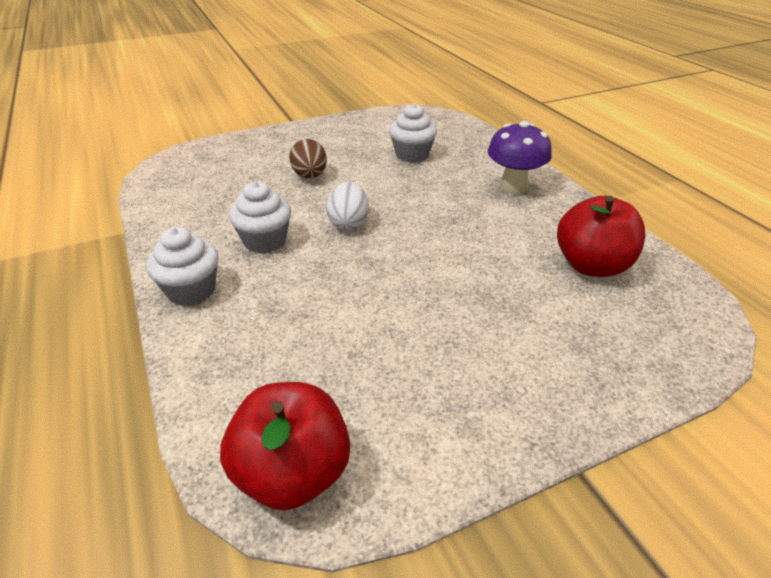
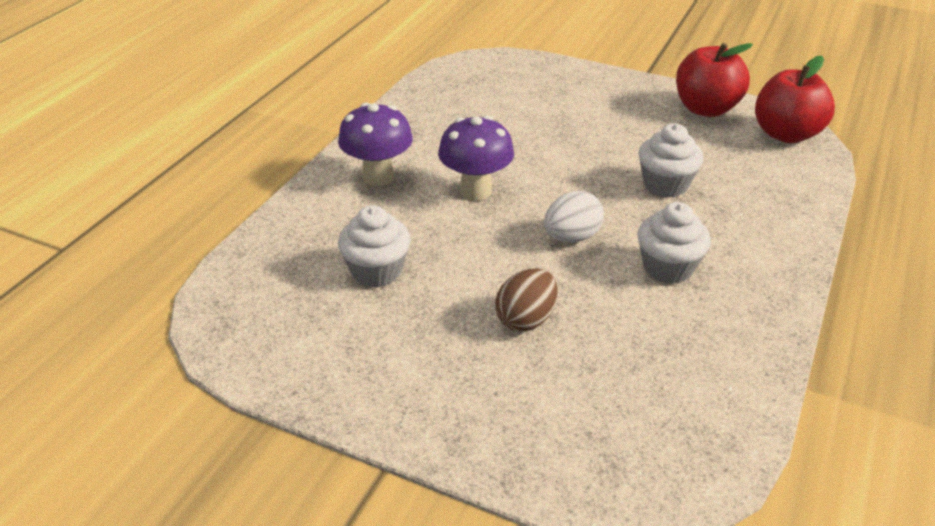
camera: 130 degrees left, 0 degrees up
white cupcake [146,227,219,306] -> white cupcake moved to [638,123,703,198]
red apple [557,196,645,277] -> red apple moved to [676,43,753,117]
none -> purple mushroom [438,116,514,200]

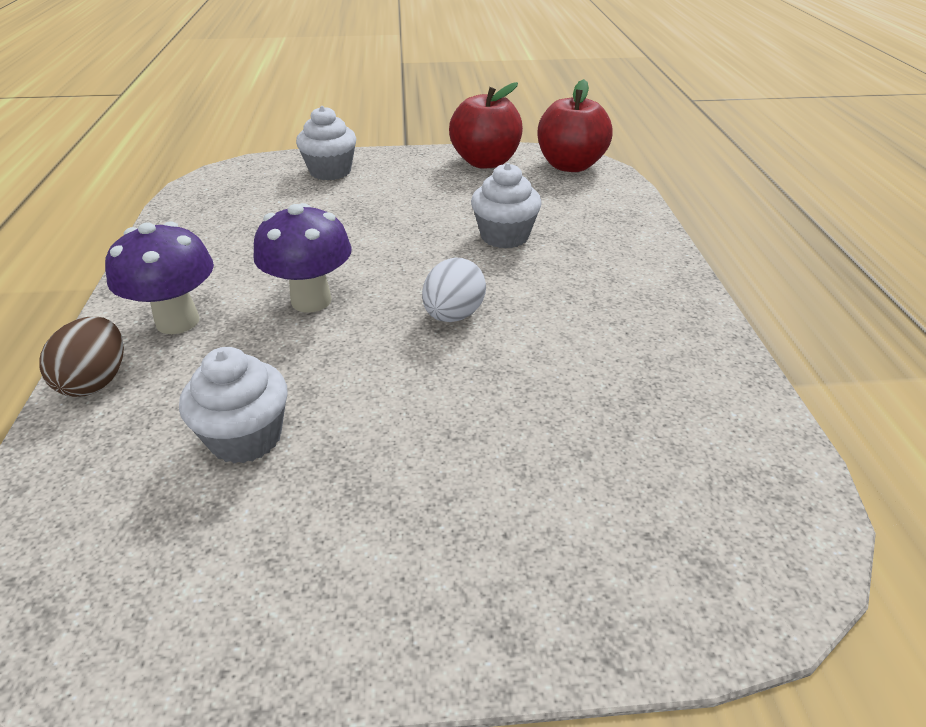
camera: 30 degrees left, 0 degrees up
brown egg [495,268,558,332] -> brown egg moved to [39,317,124,397]
white cupcake [637,202,711,284] -> white cupcake moved to [296,106,357,180]

